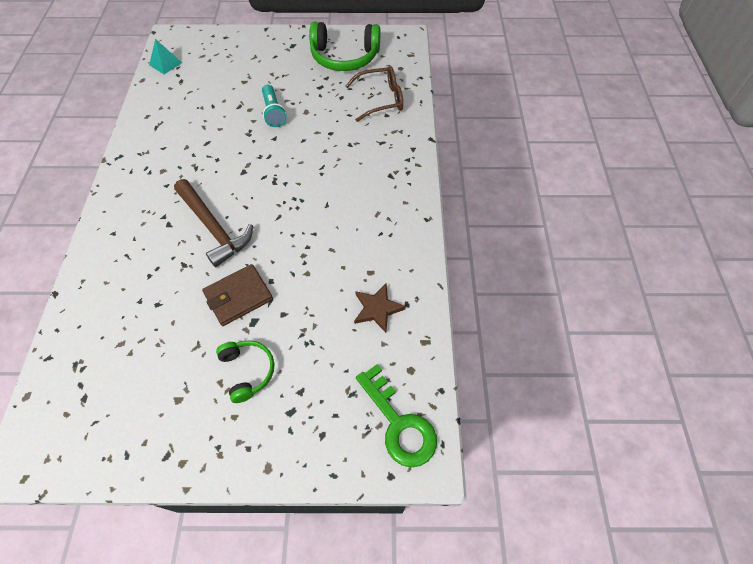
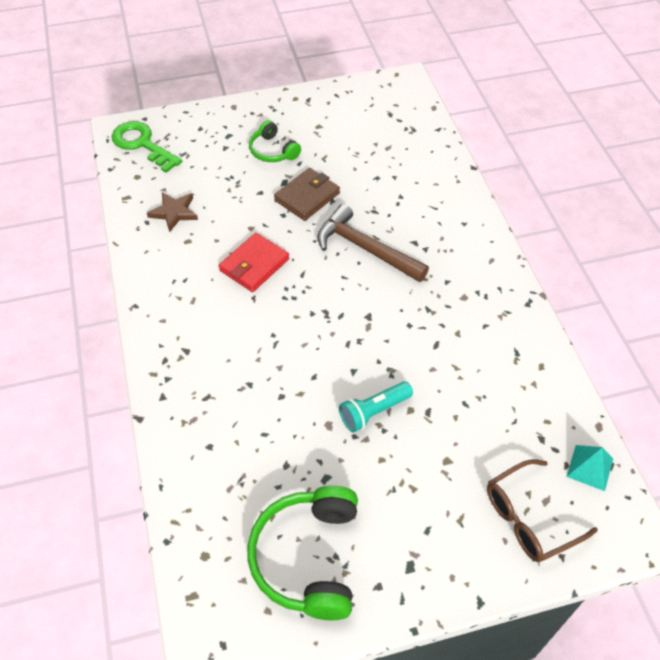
camera: 165 degrees right, 5 degrees down
turquoise flashlight [262,85,287,127] -> turquoise flashlight turned 90 degrees counterclockwise [339,381,413,433]
green headphones [309,22,380,71] -> green headphones turned 75 degrees counterclockwise [248,485,358,620]
brown glasses [345,66,403,122] -> brown glasses moved to [487,459,598,562]
none -> red wallet [219,233,289,292]

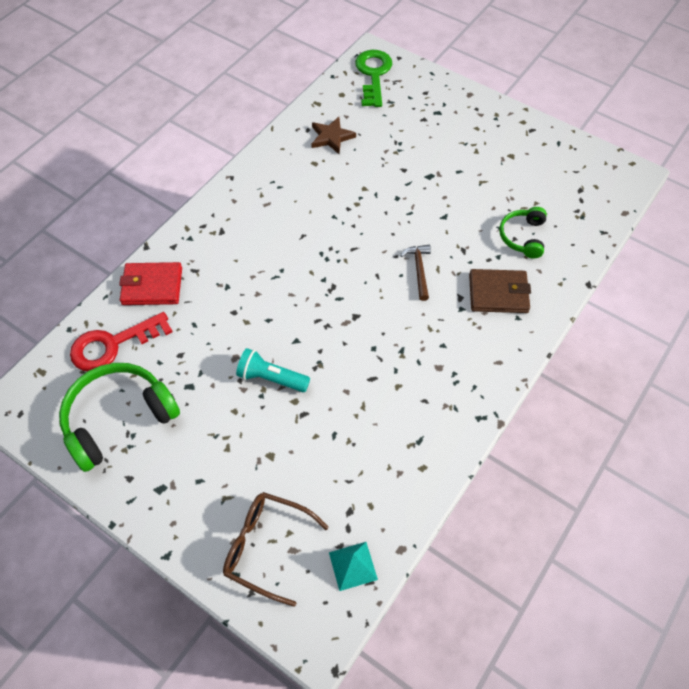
camera: 50 degrees right, 5 degrees up
red wallet [219,233,289,292] -> red wallet moved to [119,262,182,305]
green headphones [249,120,301,162] -> green headphones moved to [499,207,547,259]
brown wallet [274,168,340,221] -> brown wallet moved to [469,269,531,313]
brown hammer [317,204,429,282] -> brown hammer [400,245,431,301], size x0.54
none -> red key [70,312,173,371]

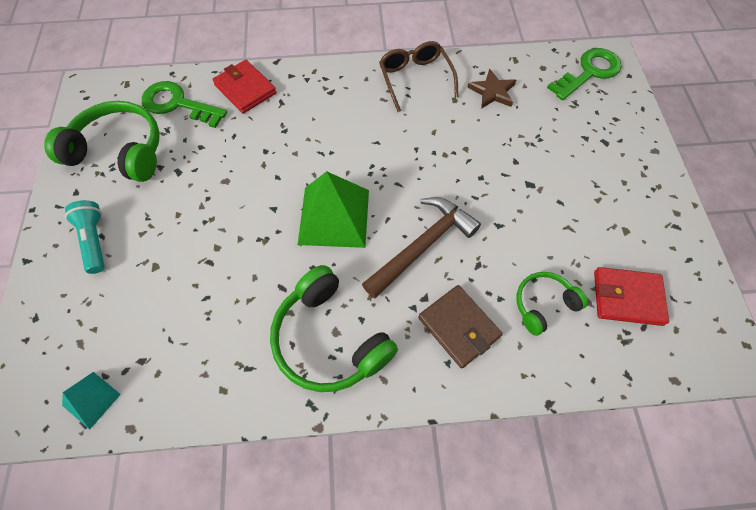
camera: 50 degrees right, 5 degrees up
red key [70,312,173,371] -> green key [142,81,227,128]
brown glasses [223,492,329,607] -> brown glasses moved to [379,41,458,112]
turquoise flashlight [236,348,310,392] -> turquoise flashlight moved to [65,200,105,274]
brown hammer [400,245,431,301] -> brown hammer [362,197,481,299], size x1.87
none -> green headphones [270,265,398,392]
none -> green pyramid [298,171,369,248]
none -> red wallet [594,267,669,326]

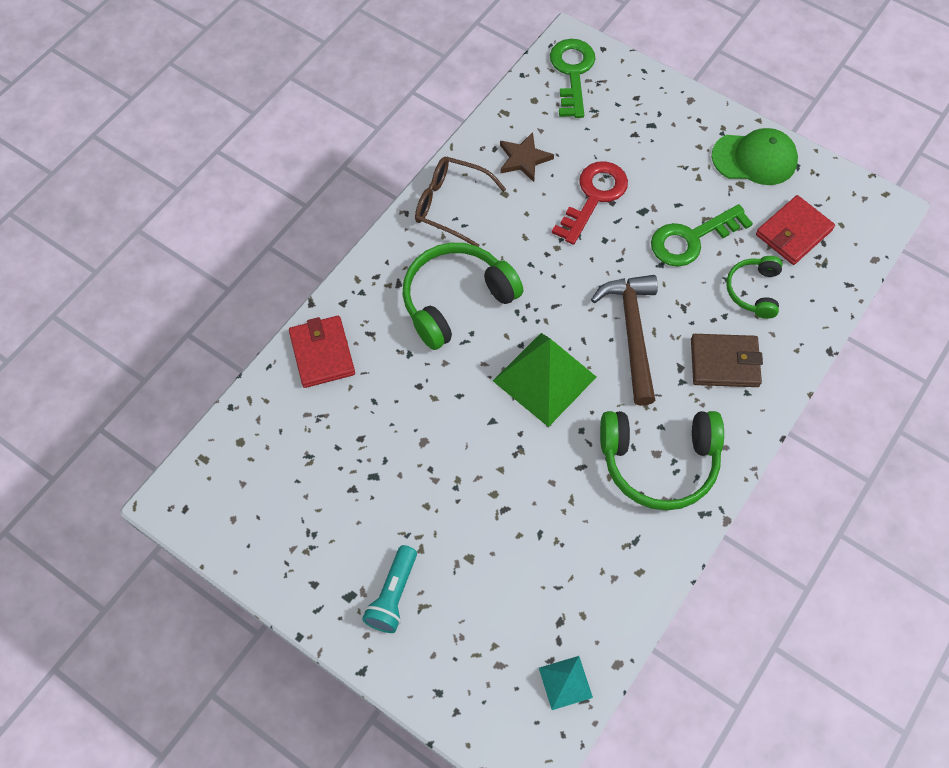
camera: 50 degrees left, 0 degrees up
green headphones [44,101,160,182] -> green headphones moved to [402,243,523,350]
turquoise flashlight [65,200,105,274] -> turquoise flashlight turned 90 degrees counterclockwise [362,545,417,633]
green key [142,81,227,128] -> green key moved to [651,204,753,267]
red wallet [212,60,277,114] -> red wallet turned 75 degrees clockwise [289,316,355,388]
none -> red key [552,161,628,245]
none -> green cap [711,128,798,185]

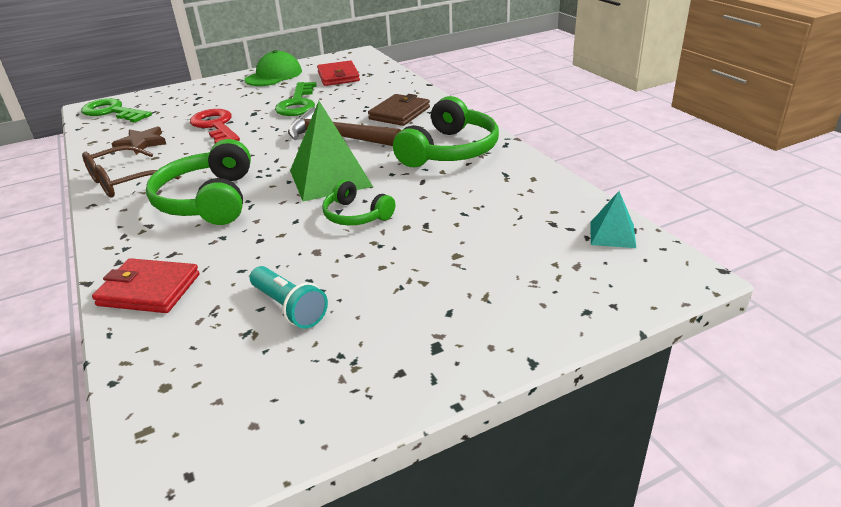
camera: 60 degrees left, 30 degrees down
turquoise flashlight [362,545,417,633] -> turquoise flashlight moved to [250,266,328,328]
green headphones [726,256,783,319] -> green headphones moved to [322,179,395,225]

